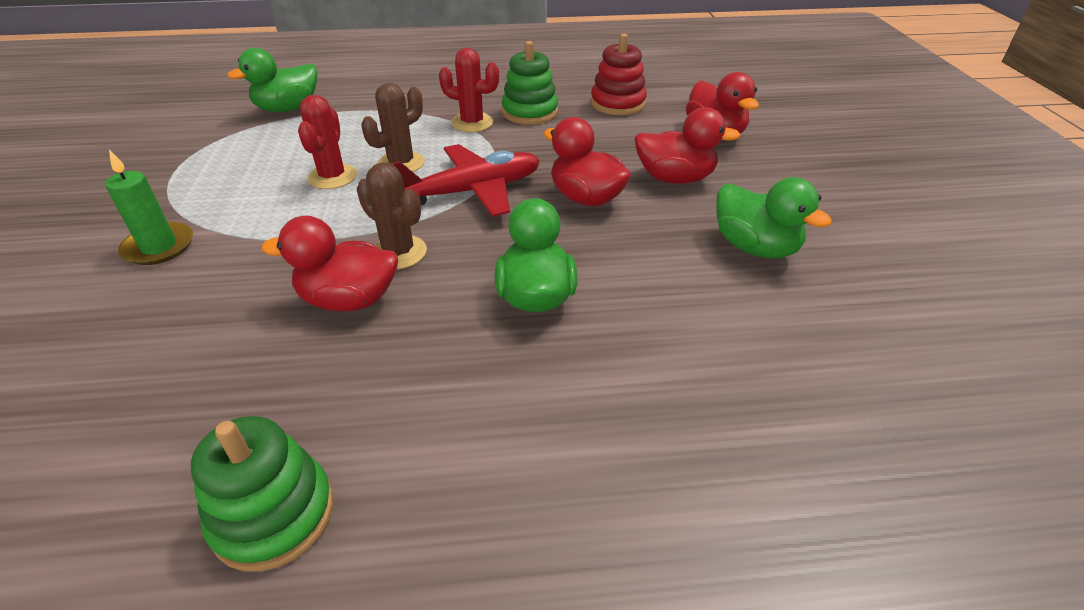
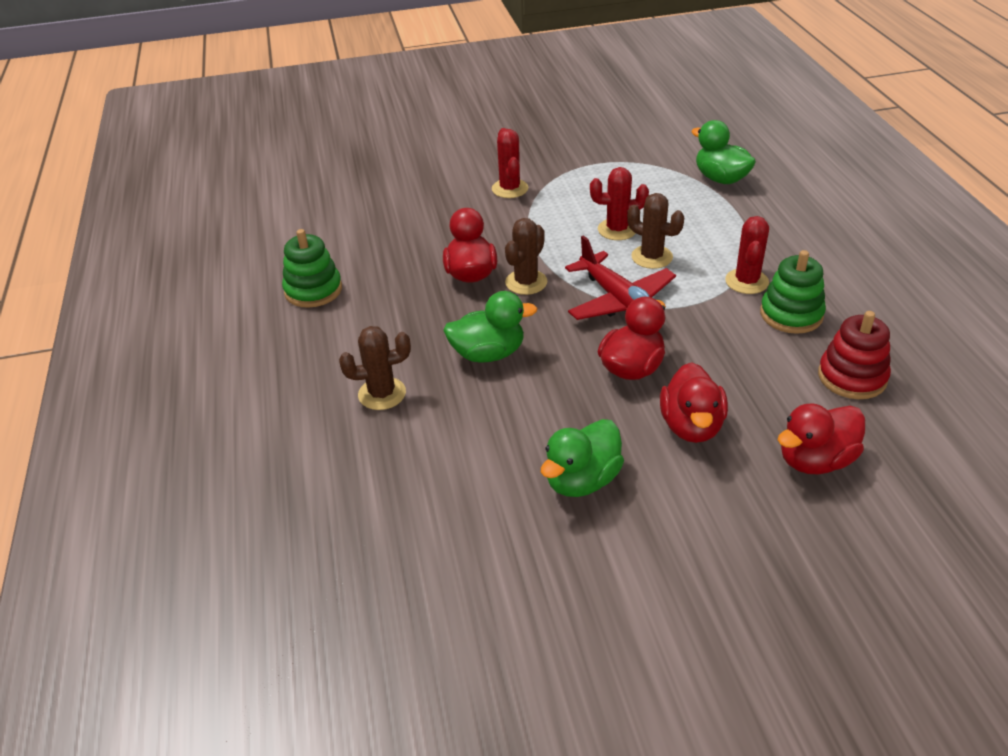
camera: 85 degrees right, 0 degrees up
green candle [105,150,193,265] -> red cactus [492,128,528,198]
none -> brown cactus [339,326,411,410]

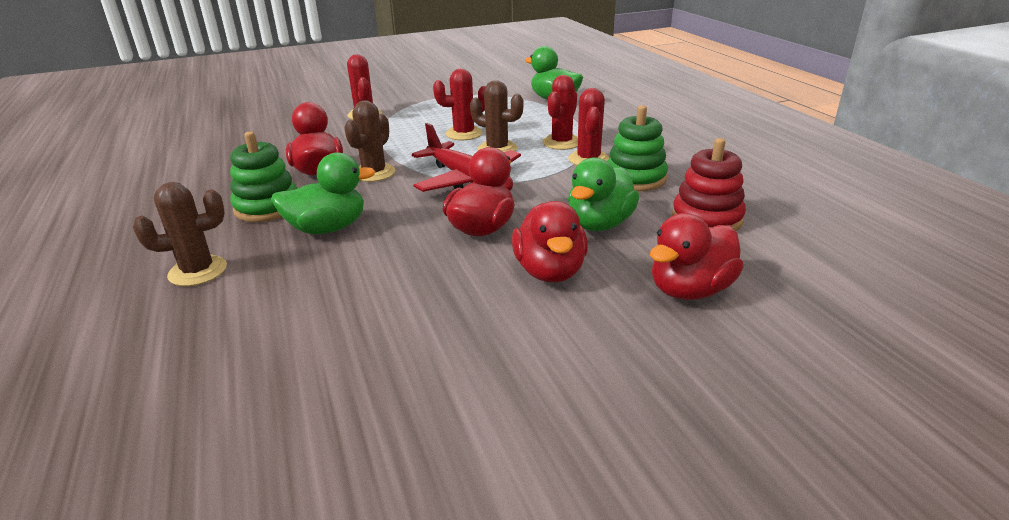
camera: 10 degrees left, 10 degrees down
green stacking toy [282,229,342,308] -> green stacking toy moved to [230,132,297,222]
green duck [541,419,624,497] -> green duck moved to [568,157,639,231]
none -> red cactus [543,75,578,150]

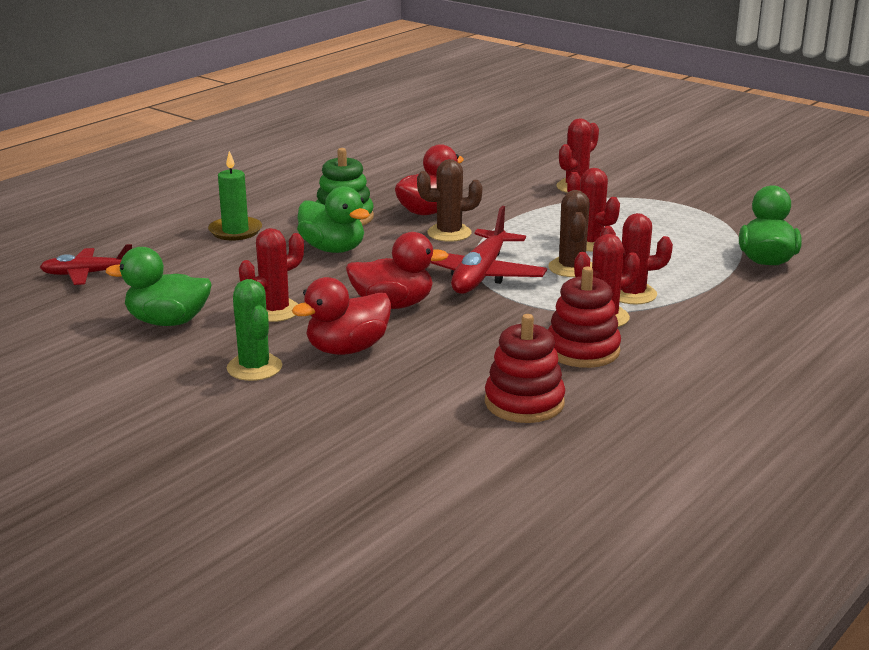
camera: 60 degrees right, 5 degrees down
brown cactus [133,182,227,286] -> green candle [208,151,262,240]
green duck [568,157,639,231] -> green duck moved to [106,247,212,326]
green stacking toy [607,105,668,191] -> red stacking toy [548,267,621,368]
red duck [650,213,744,300] -> none
none -> red plane [40,244,132,285]
none -> green cactus [227,279,282,381]
none -> red cactus [239,228,304,322]

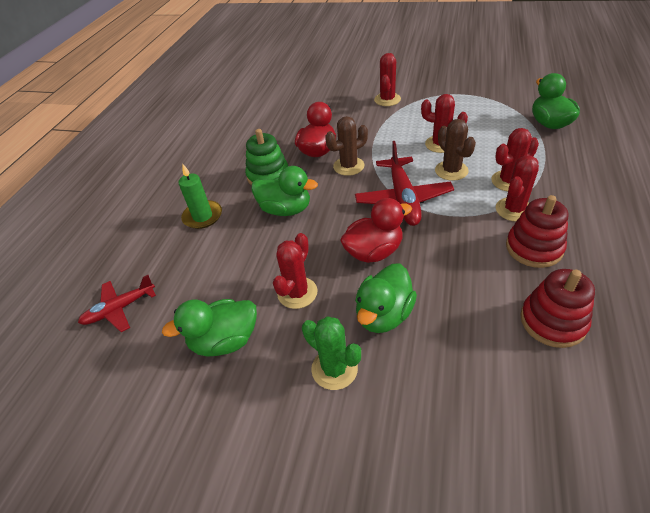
camera: 20 degrees left, 20 degrees up
red duck [292,277,391,355] -> green duck [355,263,417,333]

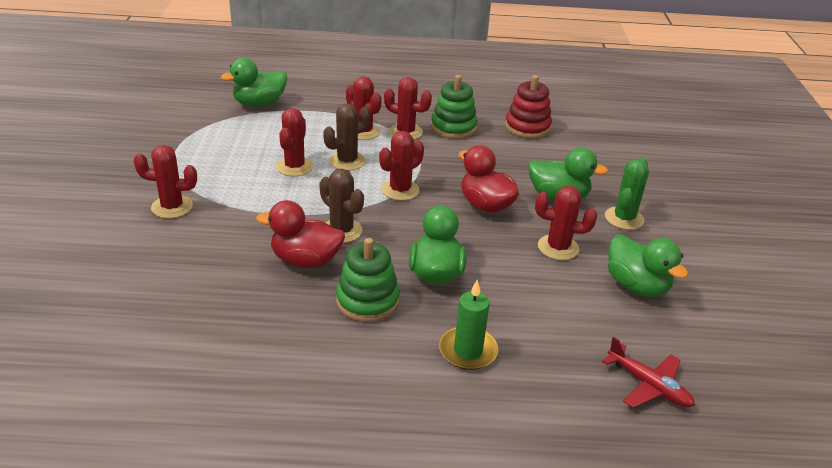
camera: 110 degrees left, 10 degrees down
red plane [355,141,454,226] -> red cactus [379,131,424,201]
red stacking toy [506,195,568,268] -> green stacking toy [431,75,478,139]

